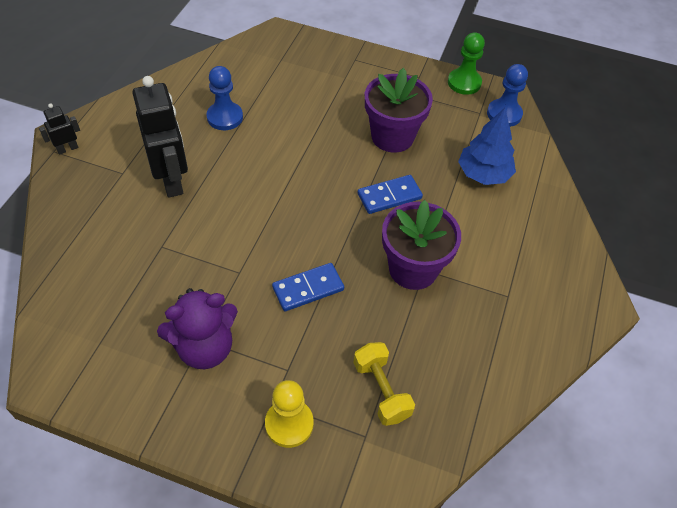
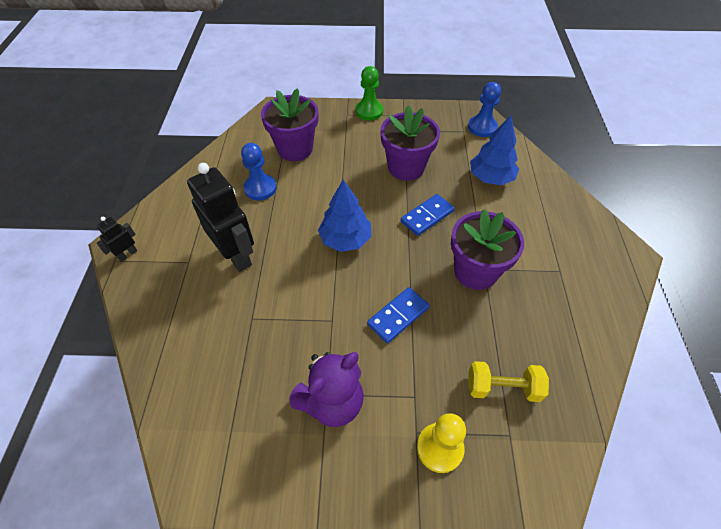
camera: 15 degrees left, 0 degrees up
yellow dumbbell [353,342,415,426] -> yellow dumbbell turned 45 degrees counterclockwise [468,361,549,402]
green pawn [448,32,485,95] -> green pawn moved to [355,66,383,121]
none -> purple flower pot [261,88,319,161]
none -> blue tree [318,180,371,252]

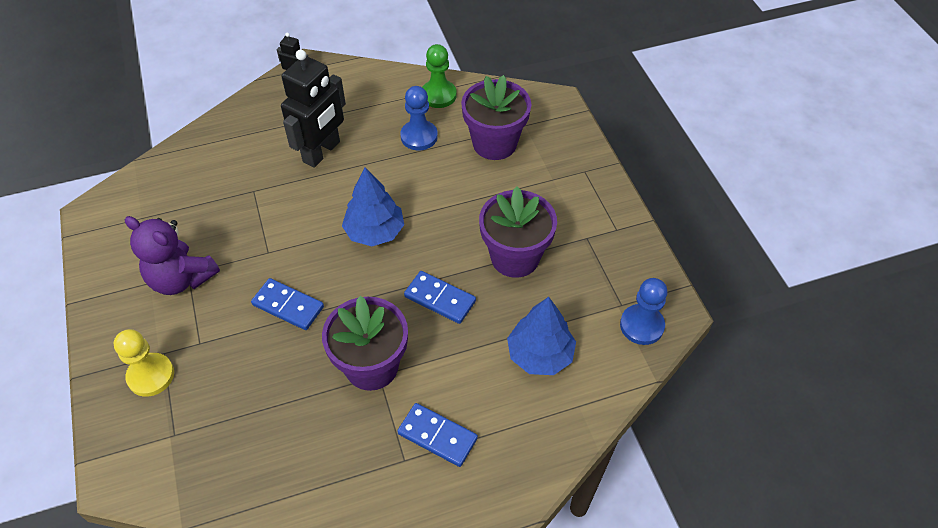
camera: 70 degrees right, 0 degrees up
green pawn [355,66,383,121] -> green pawn moved to [422,44,456,108]
yellow dumbbell [468,361,549,402] -> none
none -> blue domino [397,403,478,467]

